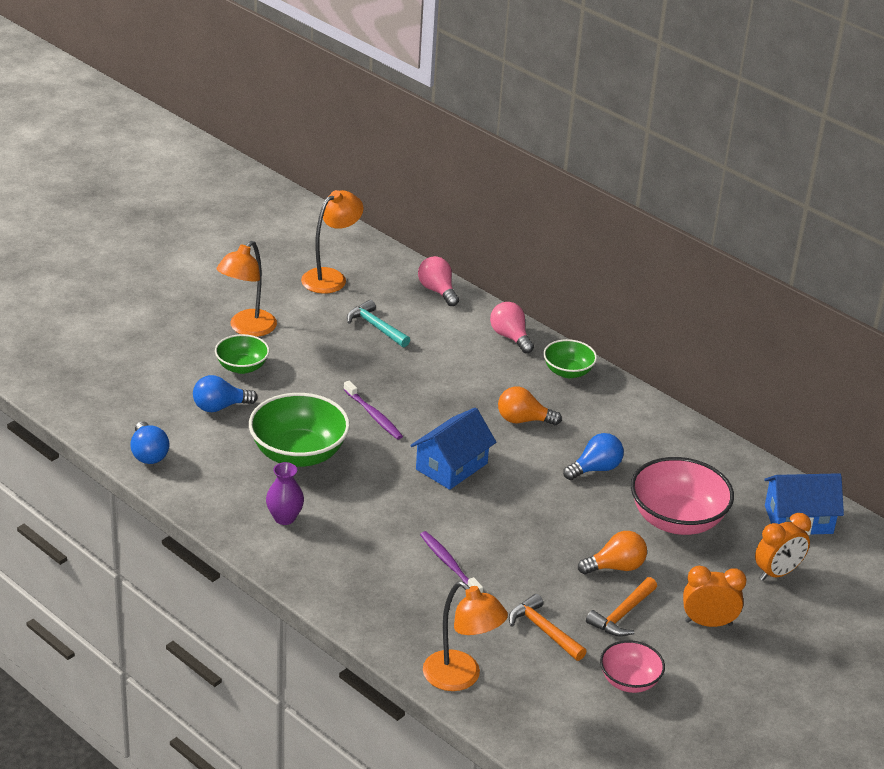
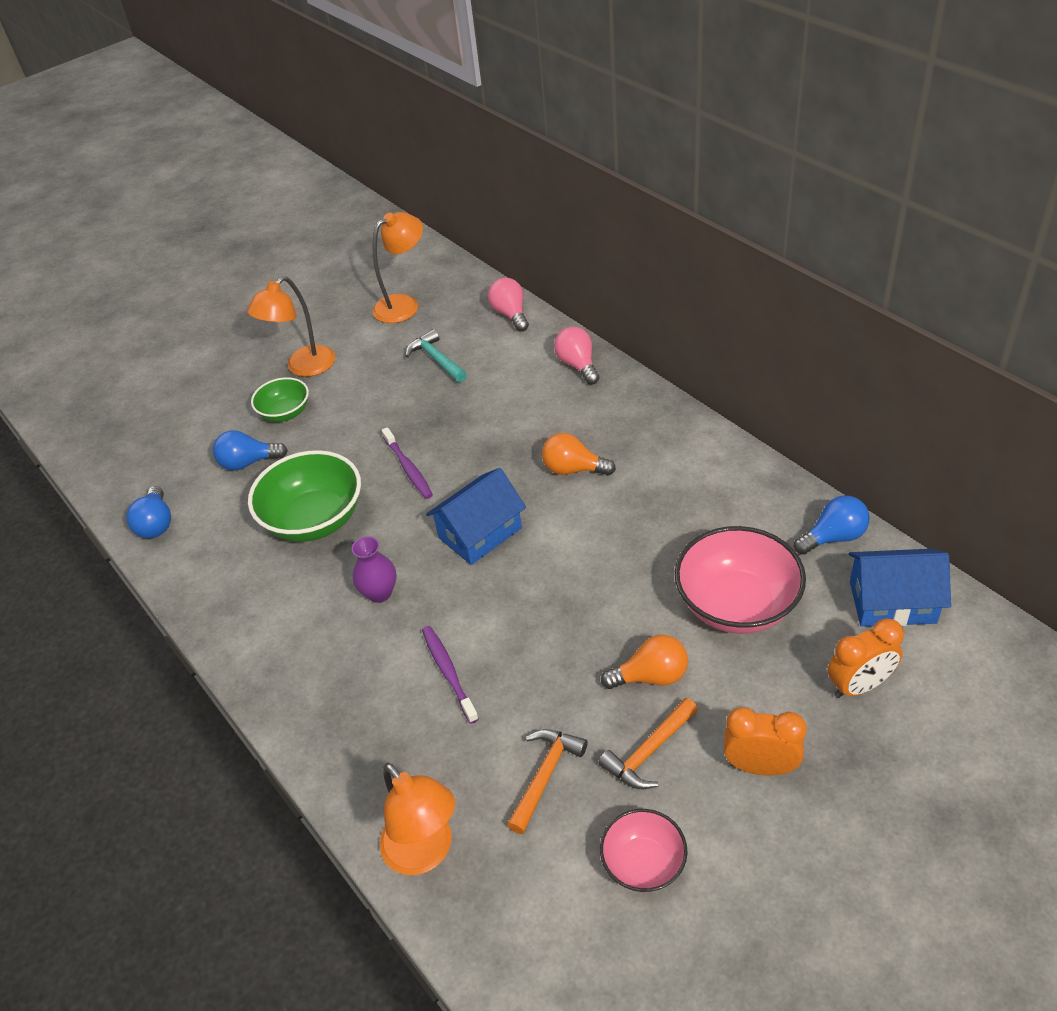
camera: 15 degrees right, 10 degrees up
purple vase [266,462,304,525] -> purple vase moved to [352,536,397,603]
orange hammer [509,594,587,661] -> orange hammer turned 60 degrees clockwise [507,729,588,834]
green bowl [543,339,597,378] -> none
blue light bulb [563,433,624,480] -> blue light bulb moved to [794,495,870,555]

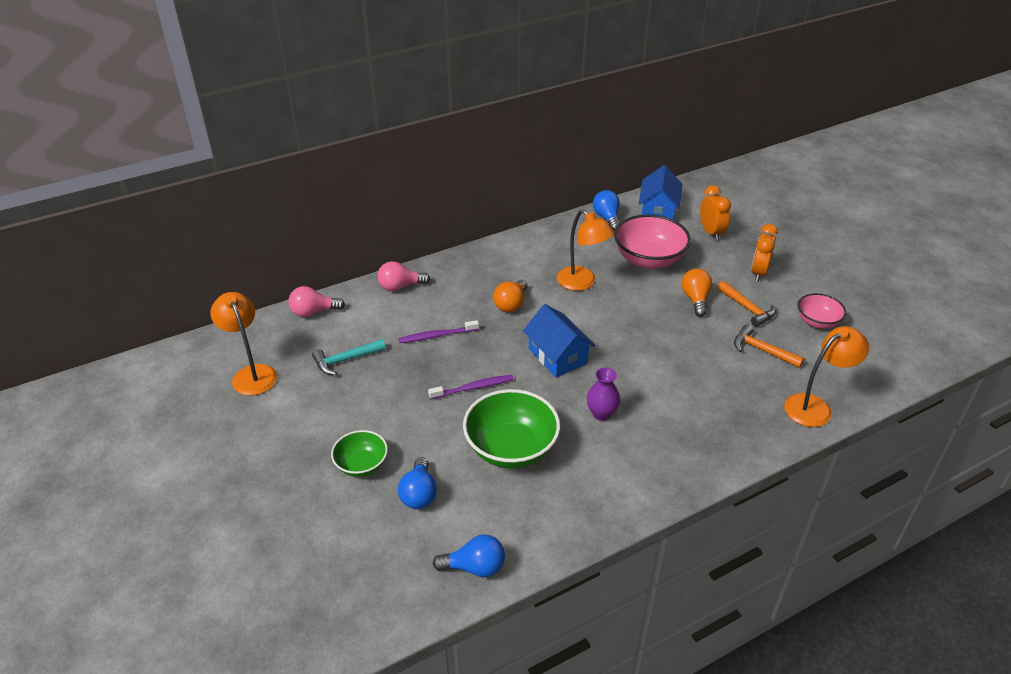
camera: 85 degrees left, 5 degrees down
orange lamp [247,276,335,377] -> orange lamp moved to [557,209,615,291]
purple toothbrush [422,626,479,724] -> purple toothbrush moved to [398,320,479,343]

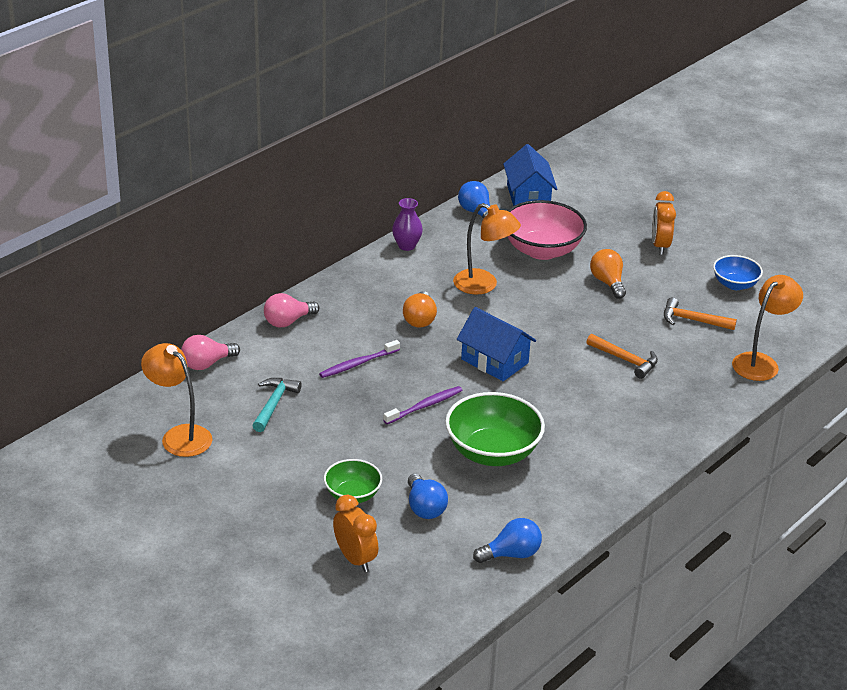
camera: 20 degrees left, 5 degrees down
turquoise hammer [312,339,385,375] -> turquoise hammer turned 150 degrees clockwise [252,378,302,432]
purple vase [587,367,620,421] -> purple vase moved to [392,198,423,251]
orange clock [700,185,731,241] -> orange clock moved to [333,495,378,572]
orange hammer [718,281,776,327] -> orange hammer moved to [587,334,658,379]
pink bowl [798,293,846,329] -> blue bowl [713,255,763,290]

